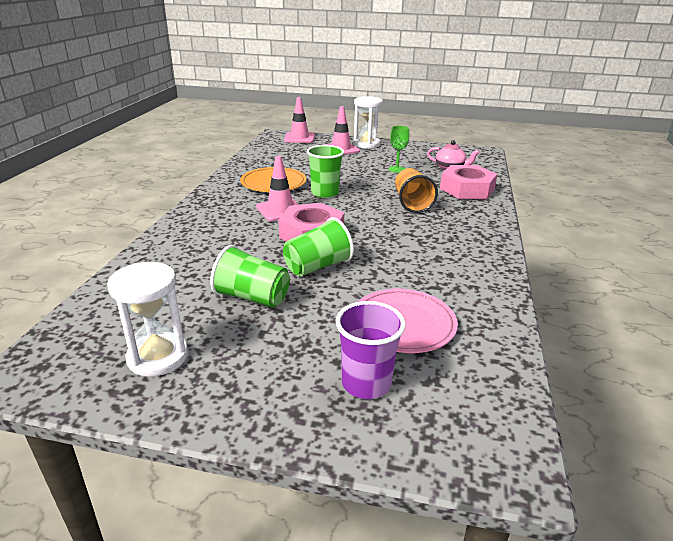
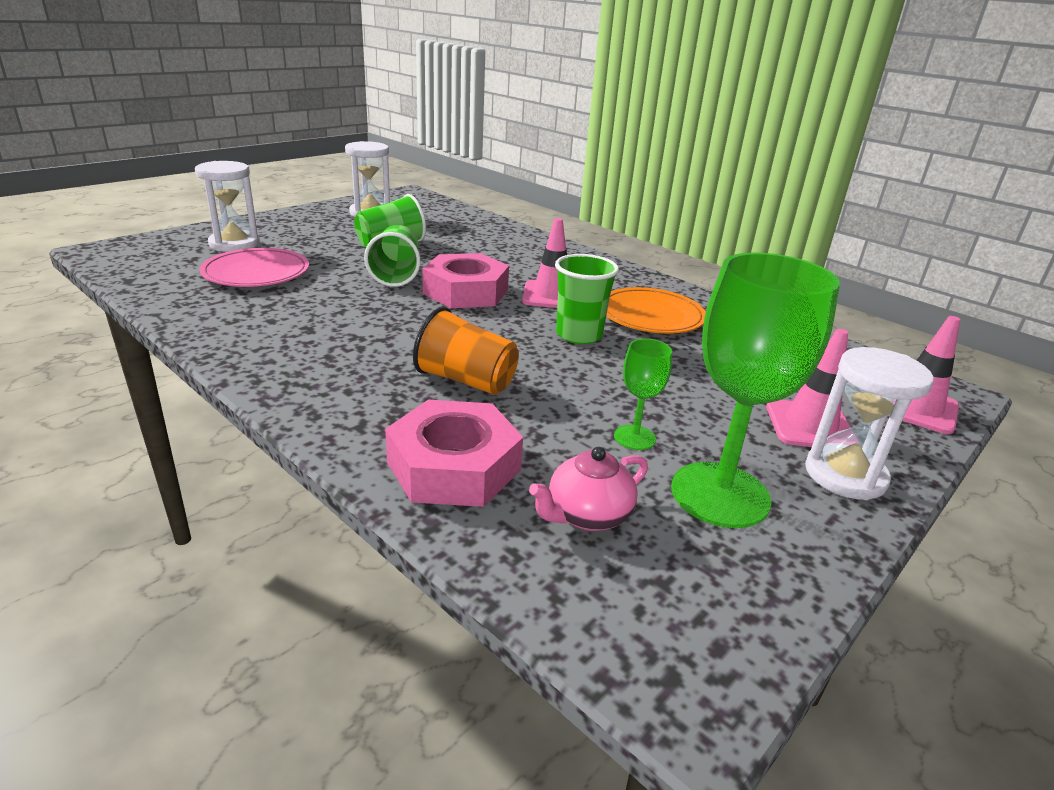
camera: 120 degrees right, 0 degrees up
purple cup [336,301,406,399] -> white hourglass [195,161,260,252]
none -> green goblet [671,252,840,528]

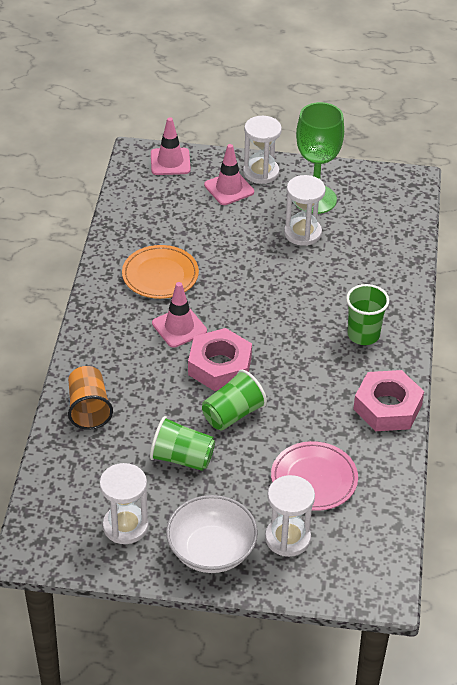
camera: 125 degrees left, 15 degrees up
pink nut [385,400,523,507] -> pink nut moved to [353,370,424,431]
orange cup [413,307,519,395] -> orange cup moved to [68,366,113,430]
pink teapot [529,447,648,531] -> none
green cup [555,254,619,344] -> green cup moved to [346,284,389,345]
green goblet [614,339,672,450] -> white hourglass [284,175,326,246]
none -> white bowl [166,495,258,573]

